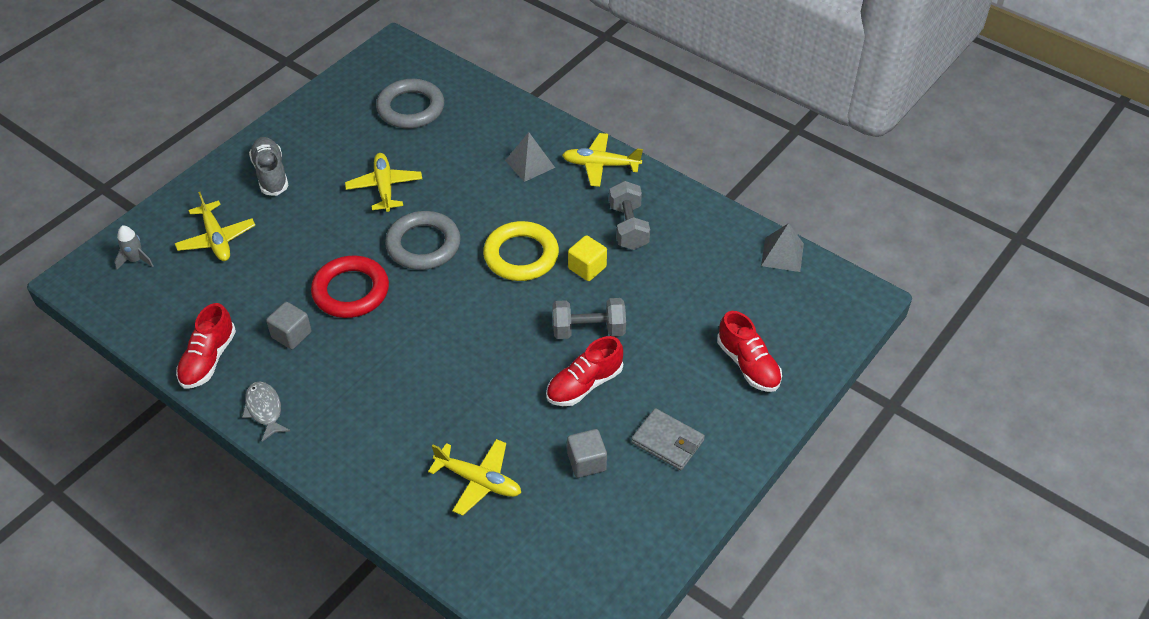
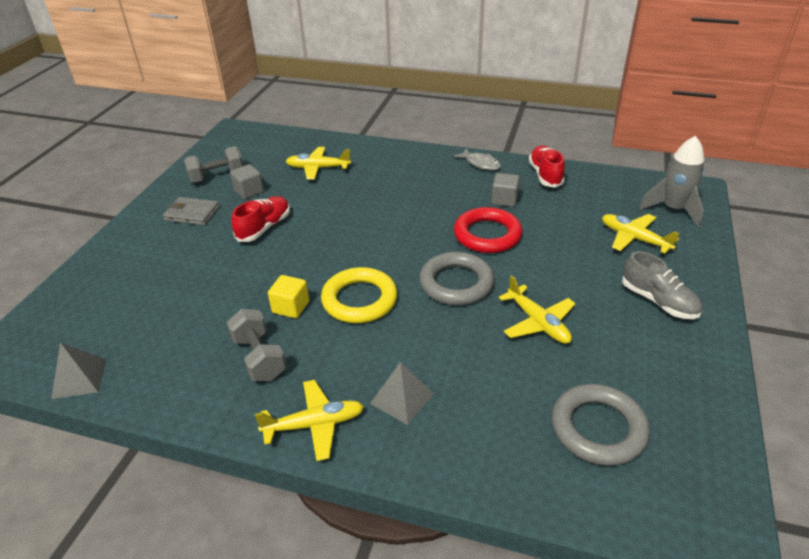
camera: 160 degrees right, 10 degrees down
grey rocket [115,225,154,269] -> grey rocket [639,136,705,227], size x1.87
grey dumbbell [552,298,626,339] -> grey dumbbell moved to [184,146,243,183]
red shoe [717,311,782,392] -> none

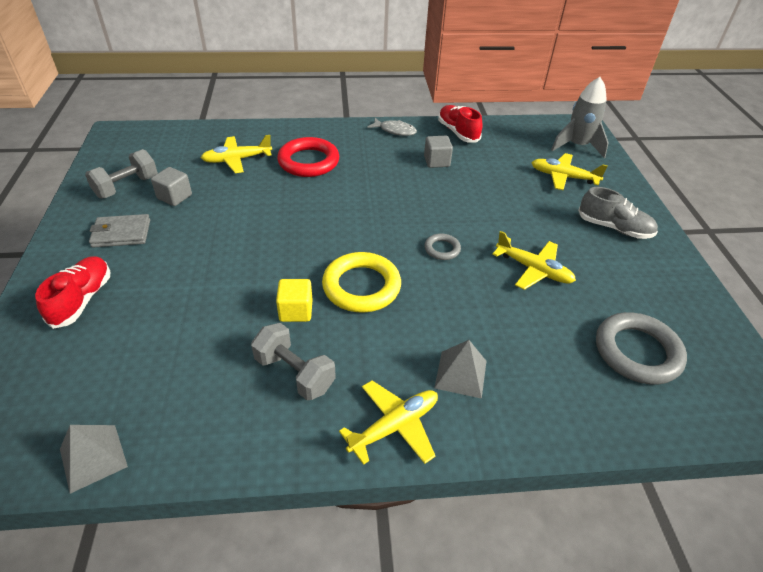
camera: 25 degrees left, 5 degrees up
red shoe [231,196,290,242] -> red shoe moved to [35,256,110,329]
grey ring [420,252,494,305] -> grey ring [424,233,461,260], size x0.50
red ring [454,207,522,253] -> red ring moved to [277,137,339,177]

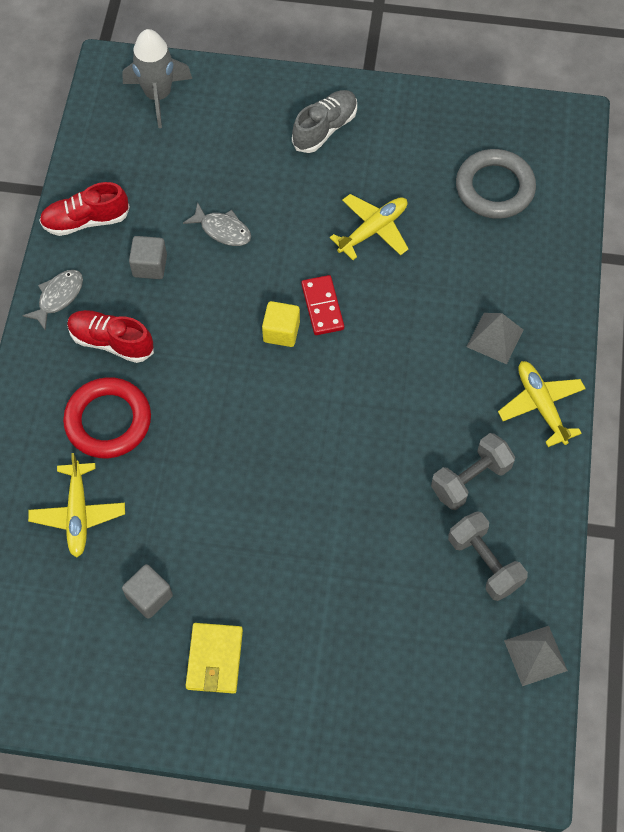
camera: 75 degrees left, 20 degrees up
red shoe [35,256,110,329] -> red shoe moved to [67,310,154,363]
grey dumbbell [85,149,158,198] -> grey dumbbell moved to [448,511,528,601]
grey wallet [89,214,150,247] -> yellow wallet [186,623,243,694]
yellow cube [276,279,313,322] -> yellow cube moved to [262,301,300,347]
yellow ring [322,252,401,313] -> none
grey ring [424,233,461,260] -> red domino [301,275,344,335]
yellow plane [531,153,608,190] -> none
none -> grey fish [183,202,251,246]

